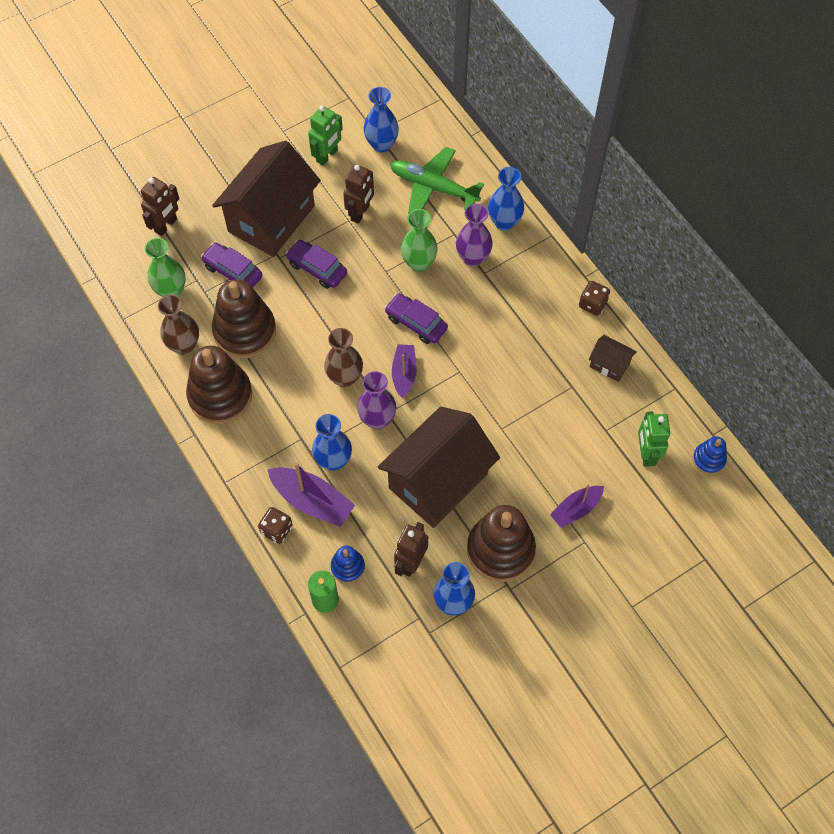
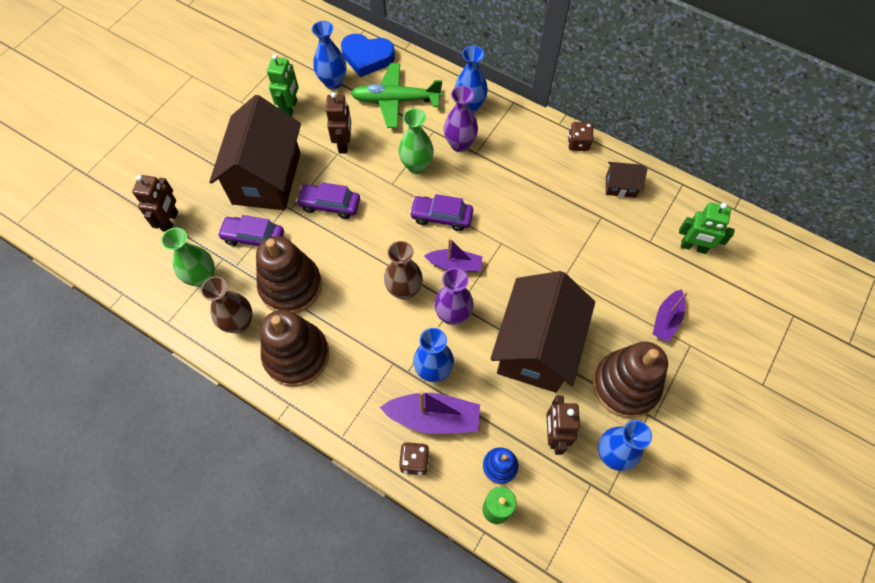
camera: 25 degrees left, 0 degrees up
purple boat [392,344,417,398] -> purple boat turned 120 degrees clockwise [424,238,483,272]
green robot [638,411,670,467] -> green robot turned 45 degrees counterclockwise [679,202,735,254]
blue stacking toy [693,436,727,475] -> none
none -> blue heart [341,34,395,77]

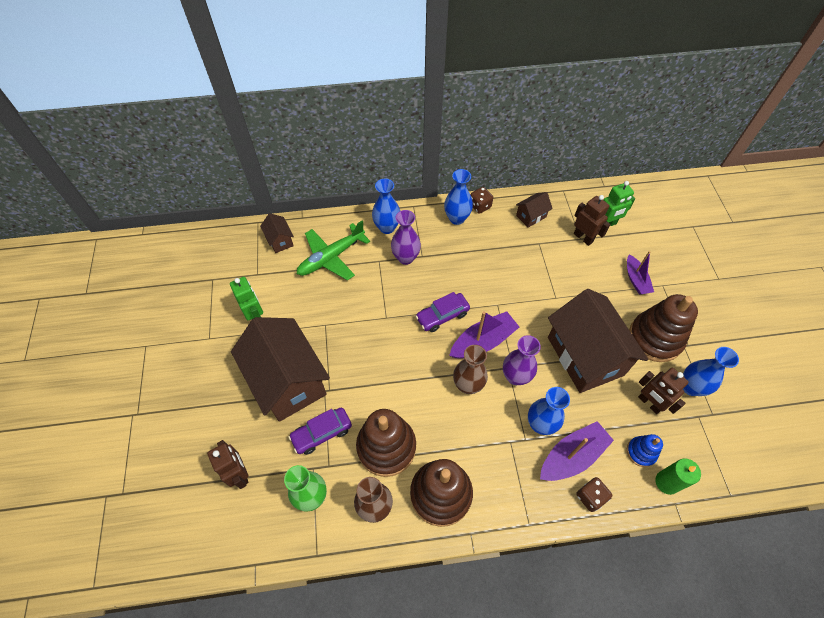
camera: 40 degrees left, 5 degrees down
purple car [296,182,360,219] -> none
blue vase [312,21,346,89] -> blue vase moved to [444,169,473,225]
brown robot [326,92,351,153] -> brown robot moved to [574,195,610,246]
blue heart [341,34,395,77] -> brown house [260,213,294,253]
green vase [398,108,434,174] -> none
purple boat [424,238,483,272] -> purple boat [449,311,519,359], size x1.53

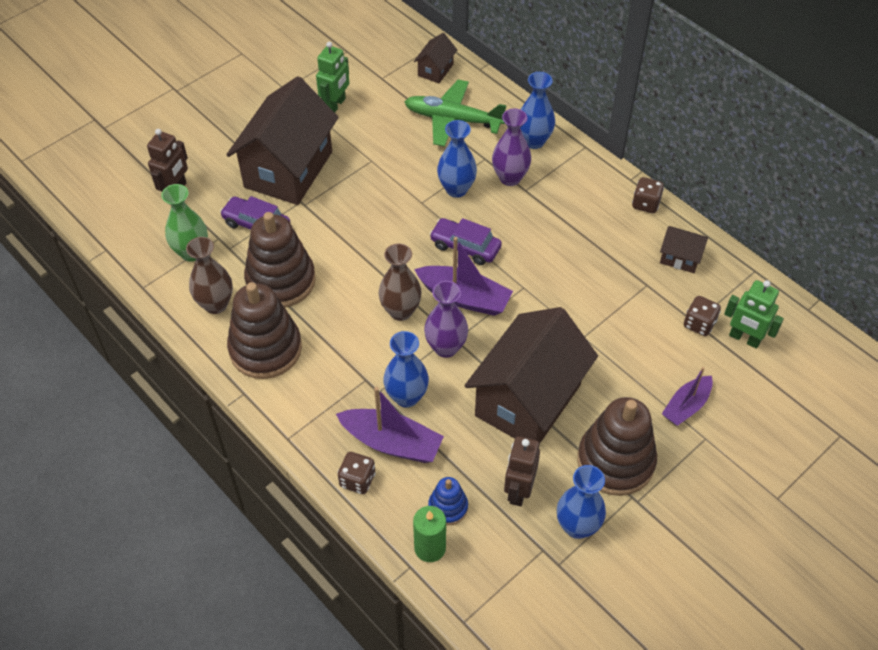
camera: 55 degrees right, 5 degrees down
blue vase [444,169,473,225] -> blue vase moved to [437,120,477,198]
brown robot [574,195,610,246] -> brown dice [684,296,721,336]

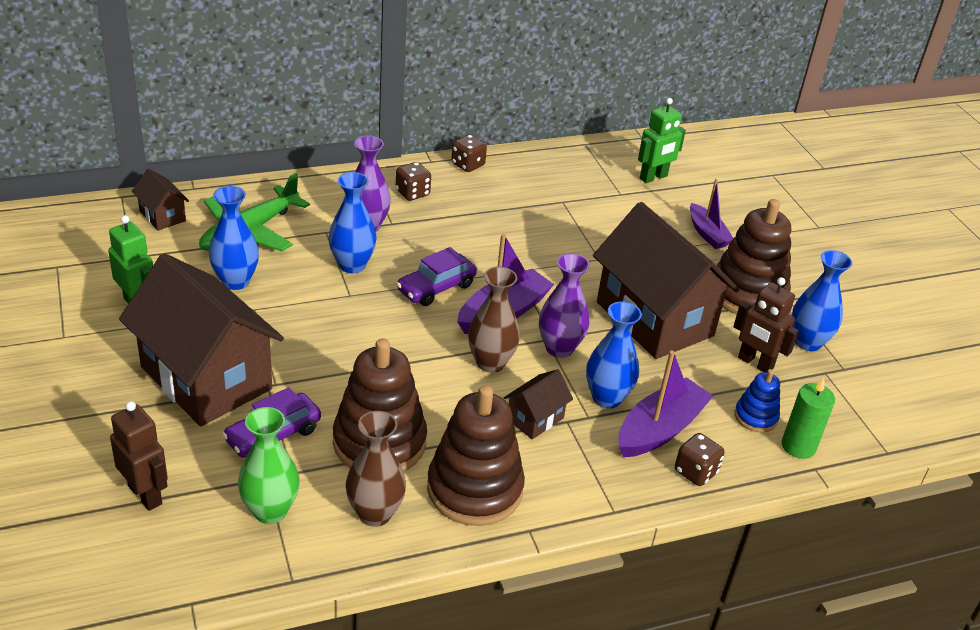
camera: 70 degrees left, 15 degrees down
blue vase [520,72,555,149] -> blue vase moved to [209,186,259,290]
brown house [660,226,708,273] -> brown house moved to [504,369,573,439]
brown dice [684,296,721,336] -> brown dice moved to [396,162,431,201]

